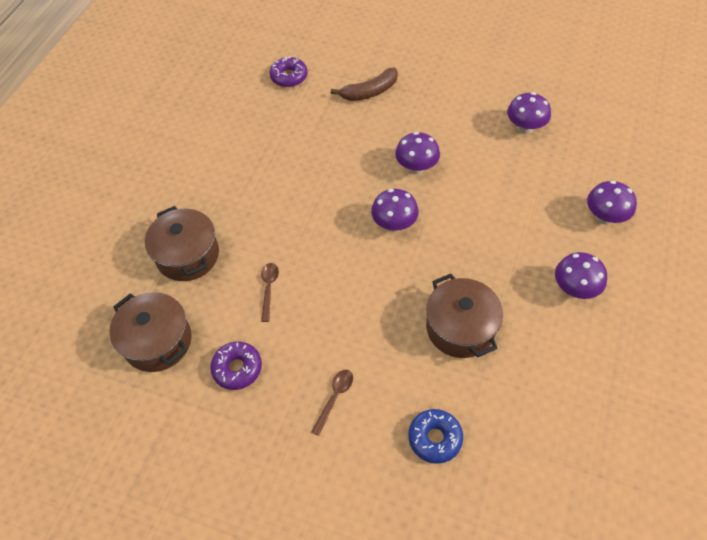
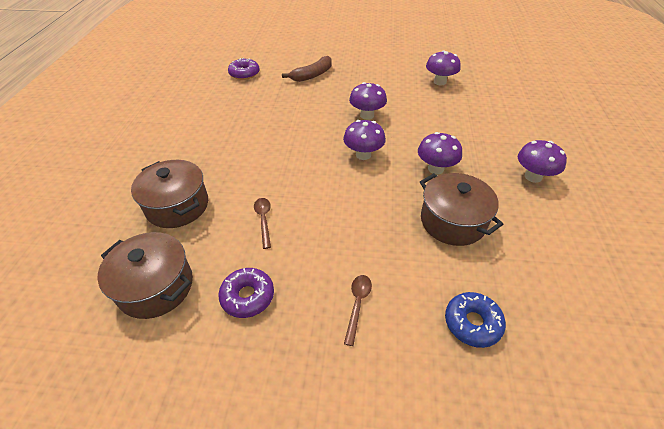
camera: 15 degrees left, 10 degrees down
purple mushroom [587,181,637,225] -> purple mushroom moved to [418,132,462,174]

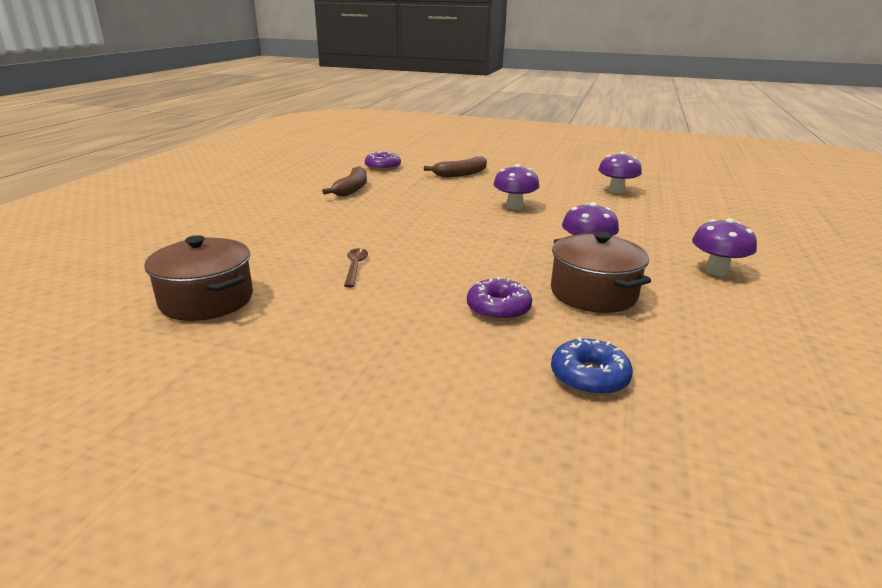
camera: 10 degrees right, 20 degrees down
brown pot [131,160,208,228] -> none
purple donut [218,268,274,318] -> purple donut moved to [467,277,532,321]
purple mushroom [343,120,386,160] -> none
brown spoon [344,275,372,346] -> none
none -> brown banana [322,166,367,197]

